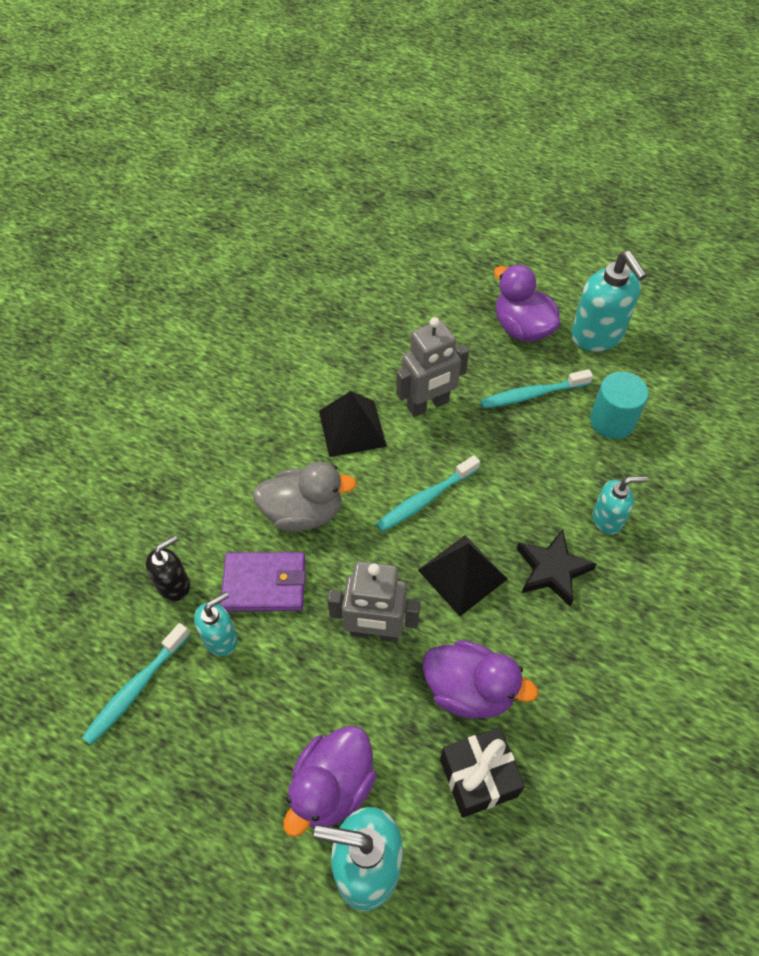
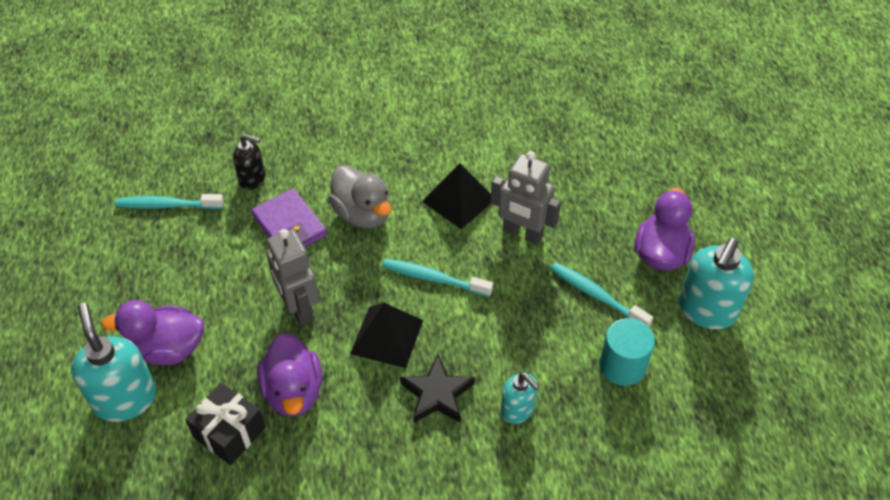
camera: 55 degrees right, 5 degrees down
turquoise soap dispenser [194,592,238,656] -> none

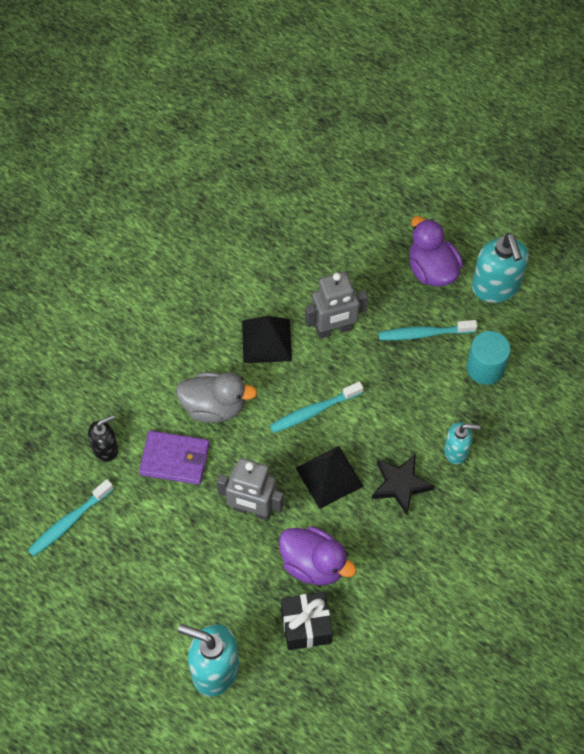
camera: 45 degrees left, 10 degrees up
purple duck [102,300,204,365] -> none

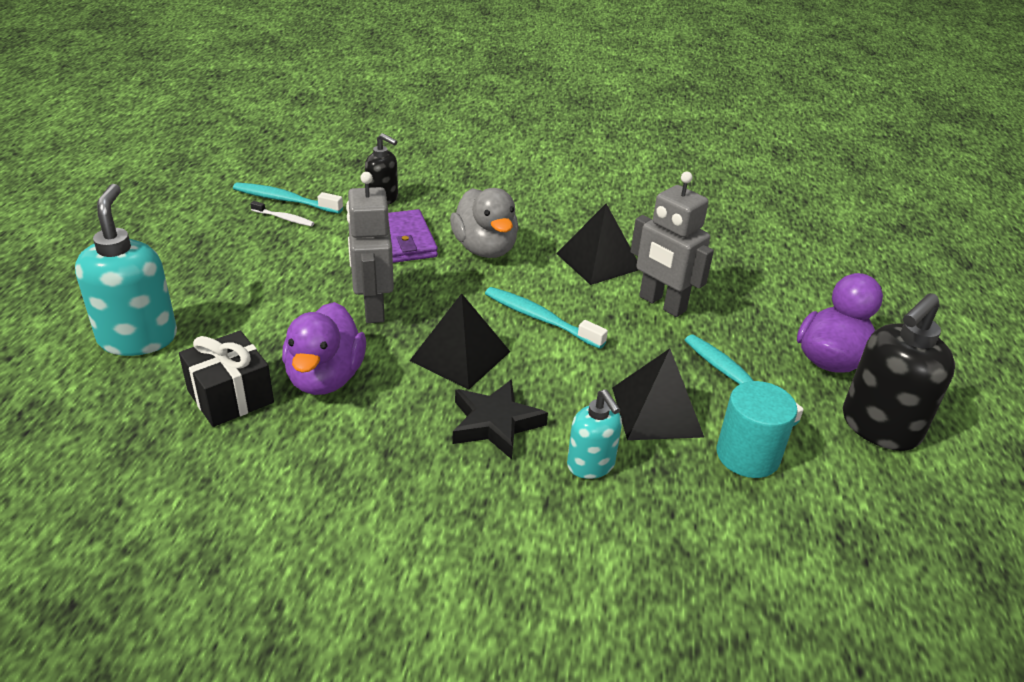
camera: 60 degrees right, 25 degrees down
turquoise soap dispenser [472,233,529,303] -> black soap dispenser [843,293,955,451]
none -> white toothbrush [250,201,314,226]
none -> black pyramid [612,349,704,440]

